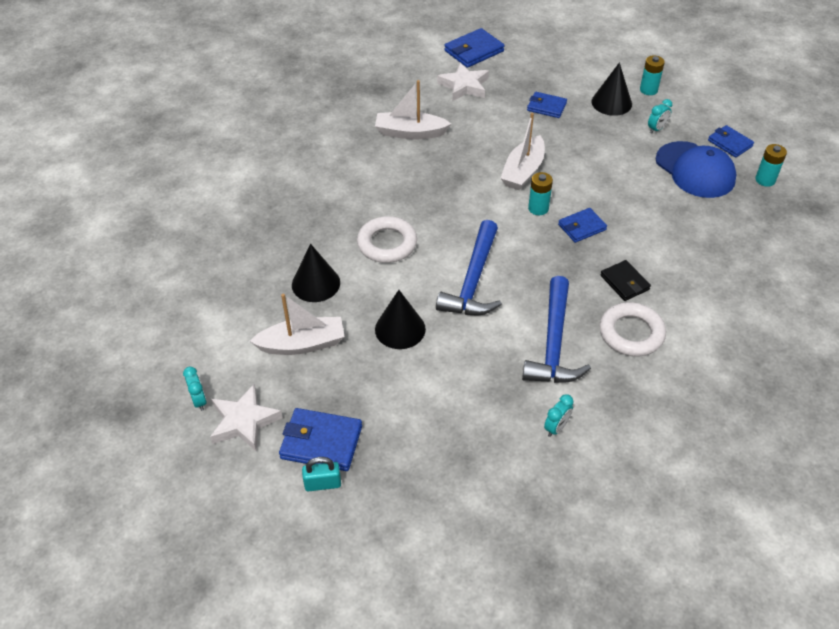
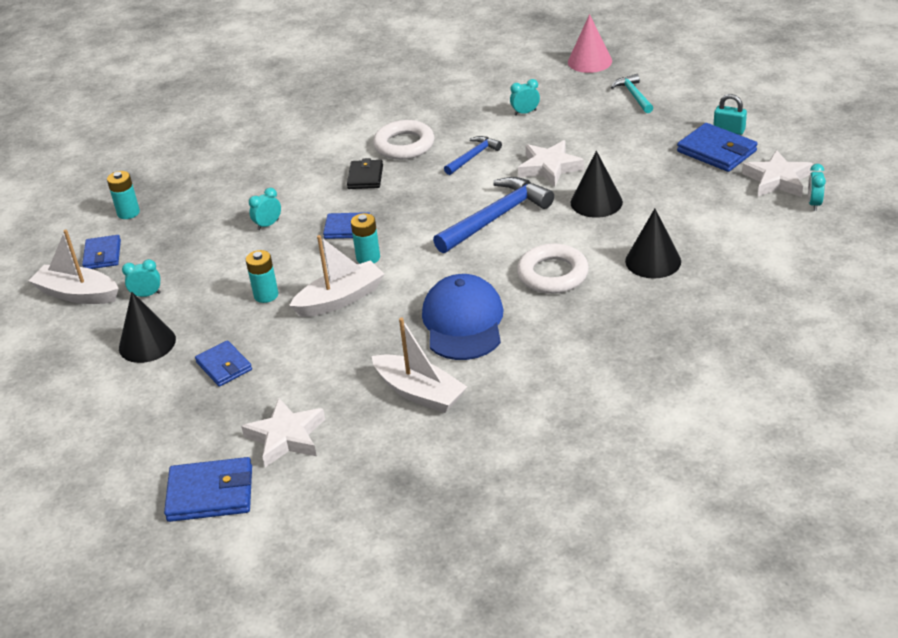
camera: 145 degrees left, 10 degrees down
white boat [250,294,345,355] -> white boat moved to [29,229,119,304]
blue hammer [522,276,591,383] -> blue hammer [444,136,502,175], size x0.55
turquoise battery [640,55,665,95] -> turquoise battery moved to [246,250,278,303]
blue cap [656,141,737,198] -> blue cap moved to [422,274,503,360]
none -> turquoise clock [249,188,281,230]
none -> white star [518,140,584,187]
none -> pink cone [568,14,612,73]
none -> turquoise hammer [611,74,653,113]

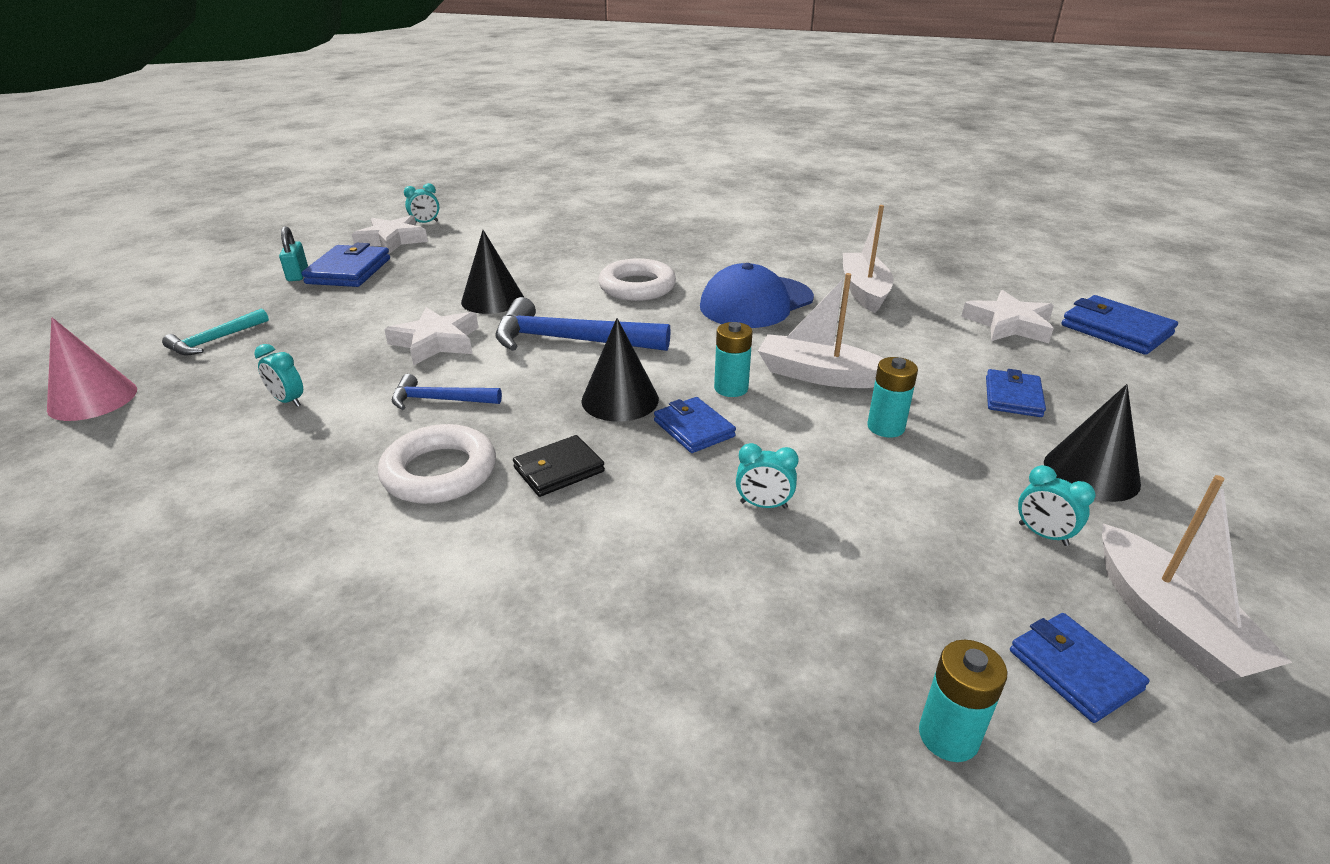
camera: 130 degrees left, 5 degrees down
blue wallet [82,235,121,269] -> blue wallet turned 75 degrees counterclockwise [1010,613,1150,723]
black cone [625,208,681,279] -> black cone moved to [582,318,659,422]

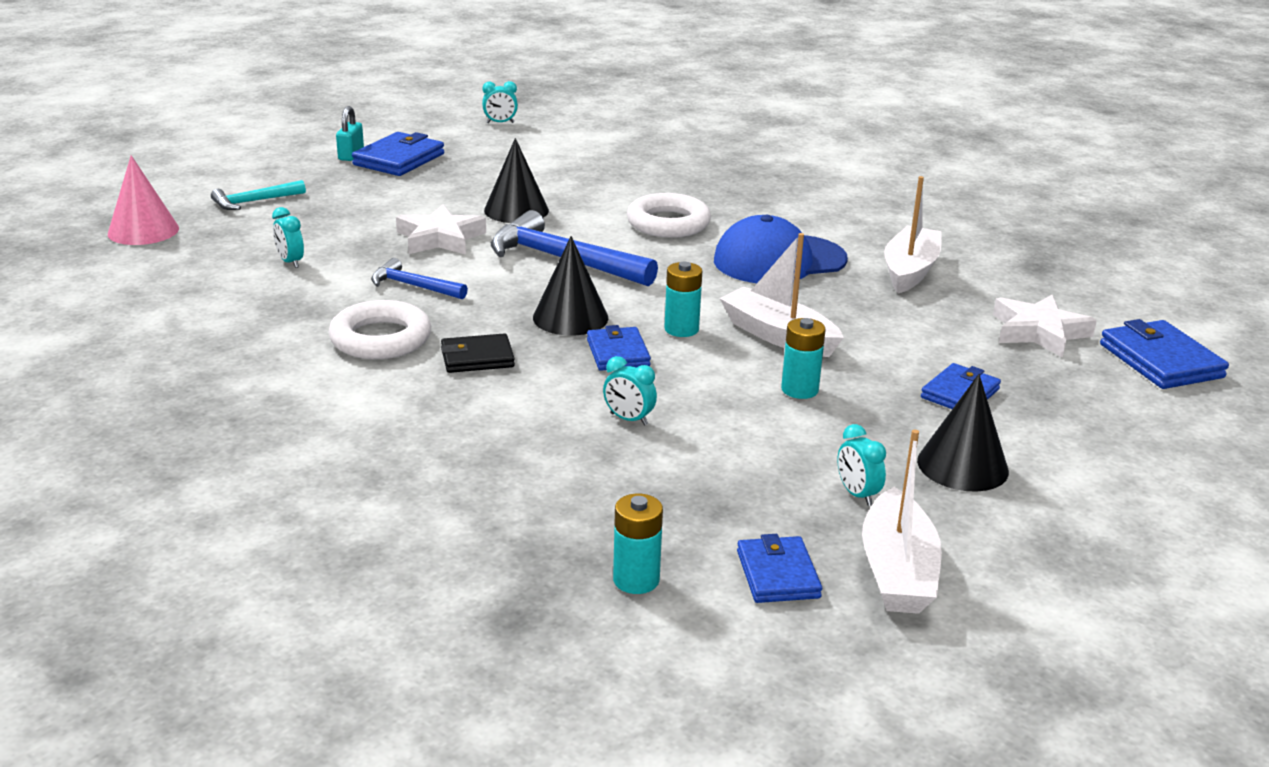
camera: 20 degrees right, 5 degrees down
white star [352,215,428,254] -> none

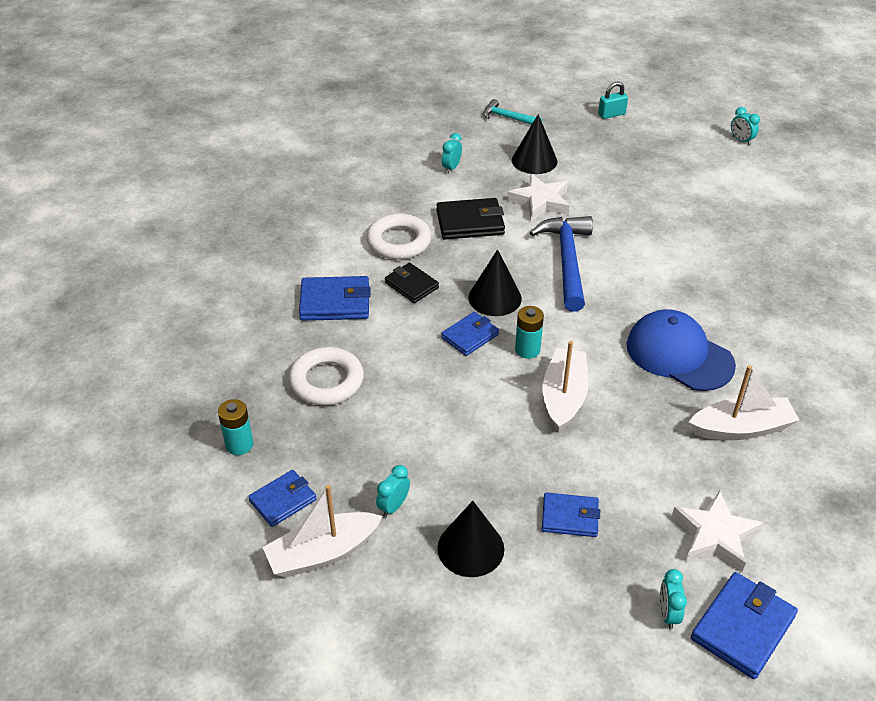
camera: 60 degrees right, 15 degrees up
pink cone [108,155,179,245] -> none
blue wallet [352,132,444,176] -> blue wallet moved to [299,276,370,321]
blue hammer [371,258,468,299] -> black wallet [436,198,505,239]
black cone [484,138,549,223] -> black cone moved to [512,114,557,174]
turquoise clock [603,356,657,426] -> turquoise clock moved to [660,569,687,629]
white ring [627,193,711,238] -> white ring moved to [289,347,364,405]
turquoise battery [781,318,826,399] -> none

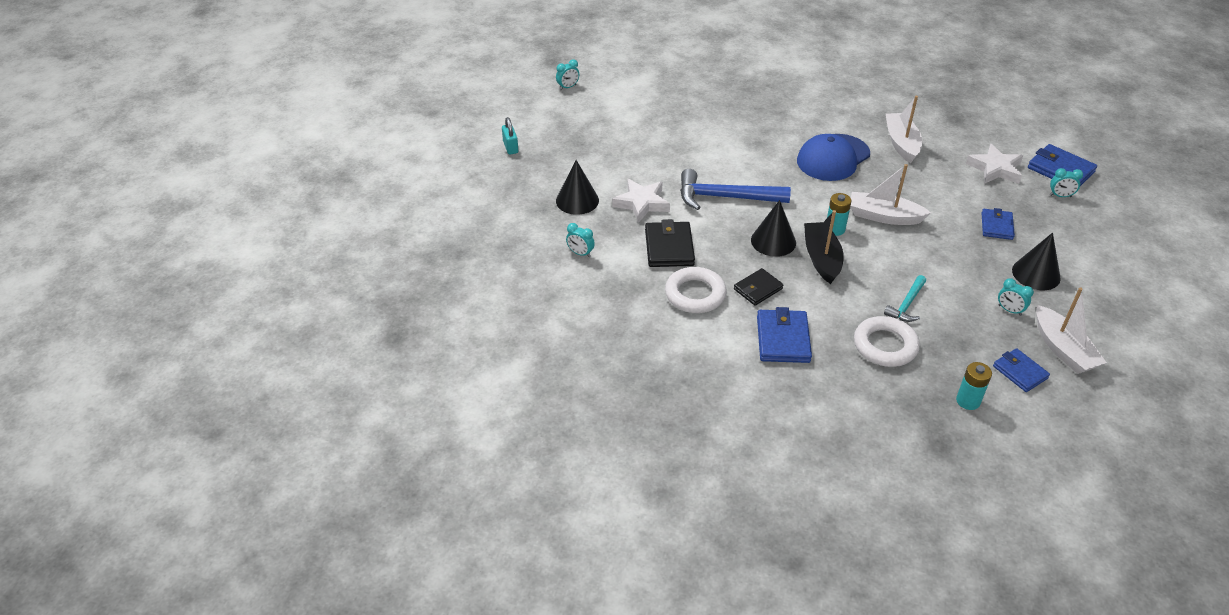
camera: 85 degrees left, 0 degrees up
blue wallet [441,312,499,356] -> black boat [804,210,844,284]
turquoise hammer [483,99,542,125] -> turquoise hammer moved to [884,275,926,322]

